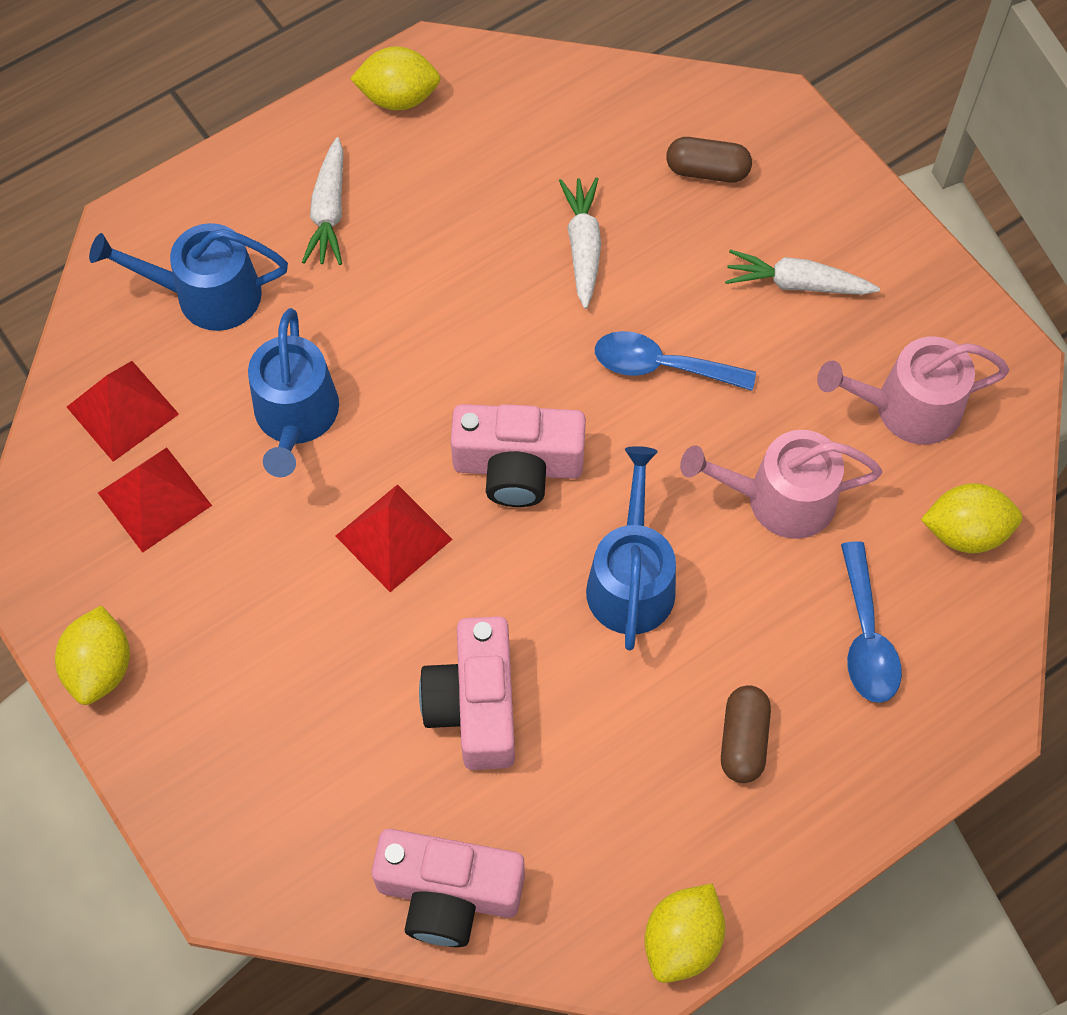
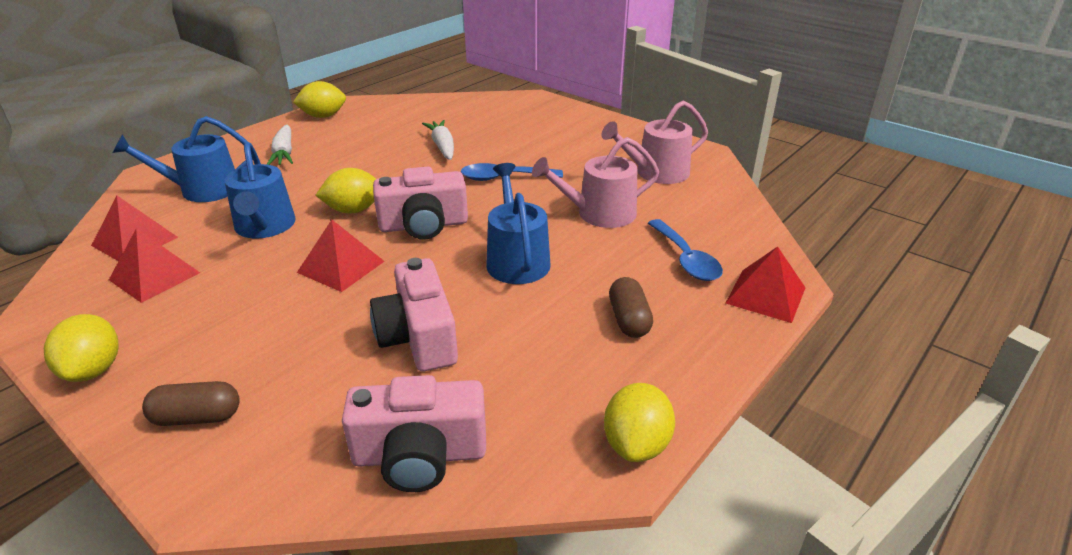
camera: 15 degrees left, 30 degrees down
brown capsule [666,137,752,182] -> brown capsule moved to [142,381,240,426]
white carrot [725,249,880,295] -> none
yellow lemon [921,483,1022,553] -> yellow lemon moved to [315,168,376,213]
none -> red pyramid [726,247,805,323]

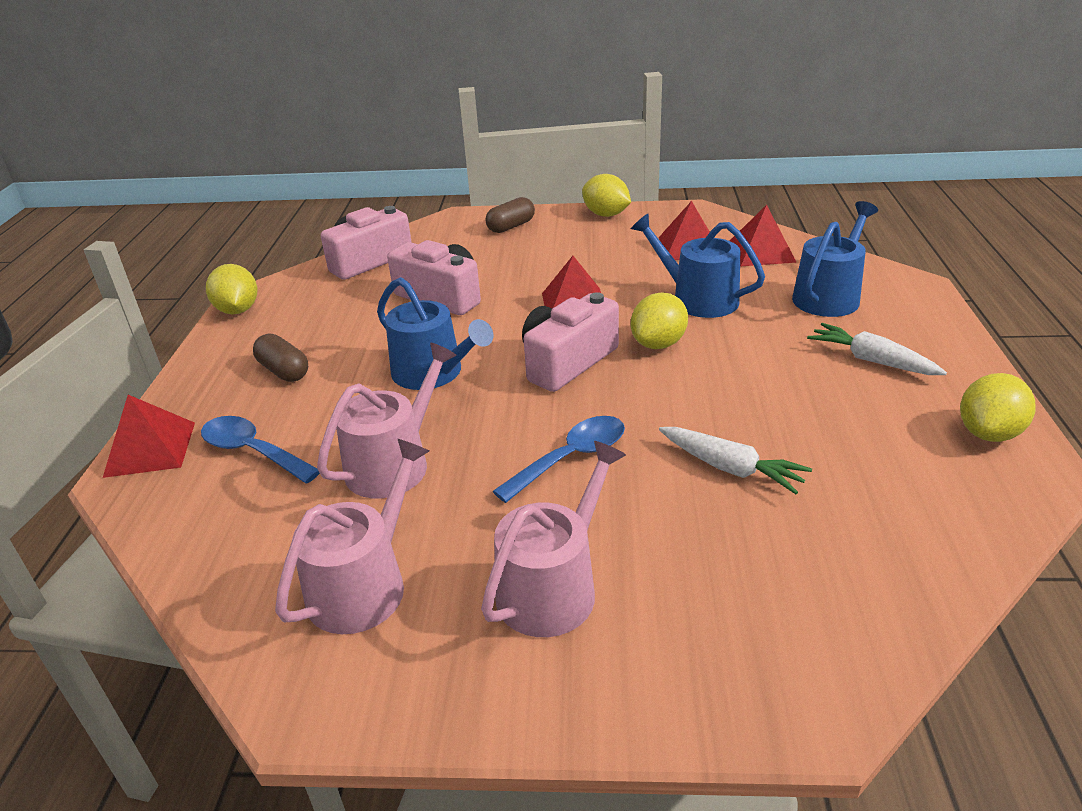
camera: 145 degrees right, 0 degrees up
none -> pink watering can [481,441,626,637]

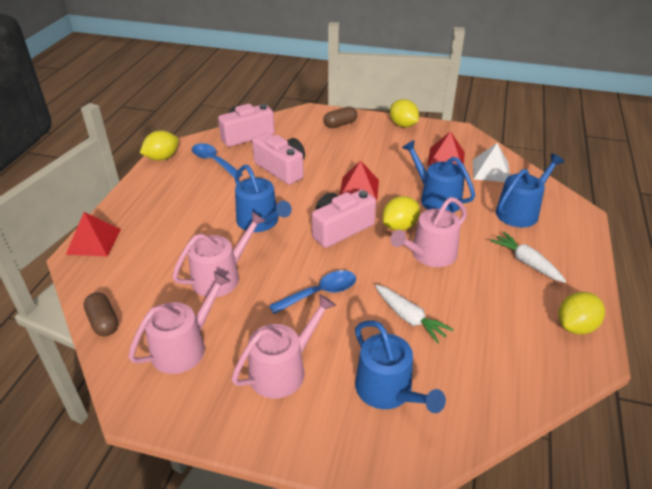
camera: 10 degrees right, 5 degrees up
blue spoon [201,416,320,483] -> blue spoon moved to [192,143,243,178]
yellow lemon [206,264,257,314] -> yellow lemon turned 60 degrees clockwise [140,131,179,160]
brown capsule [253,334,308,382] -> brown capsule moved to [84,292,118,336]
red pyramid [730,205,797,266] -> white pyramid [473,143,510,182]
none -> blue watering can [355,320,446,413]
none -> pink watering can [390,197,467,267]

